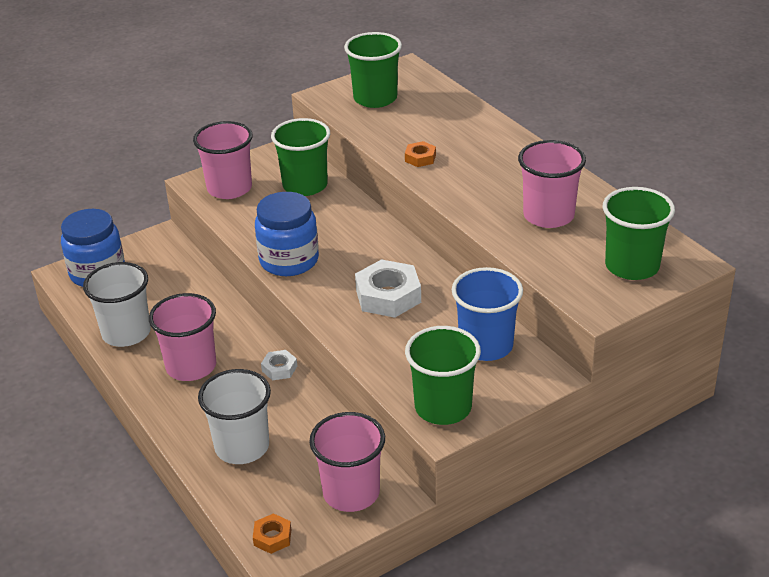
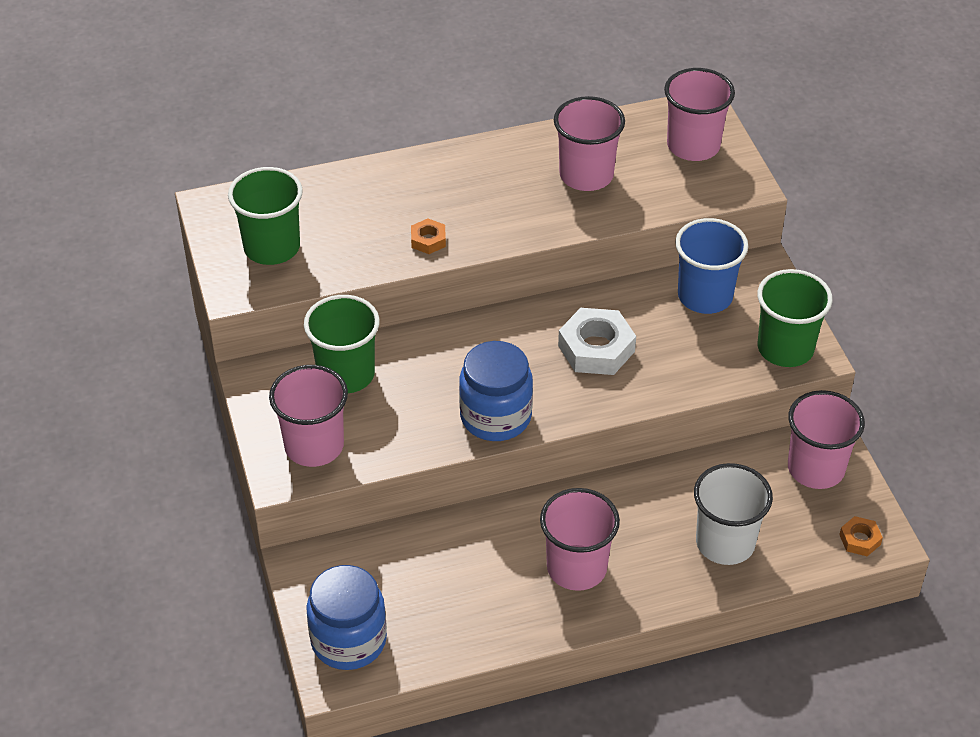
camera: 75 degrees left, 10 degrees up
white cup [83,262,151,347] -> none
white nut [261,350,297,380] -> none
green cup [603,187,675,280] -> pink cup [664,68,735,161]

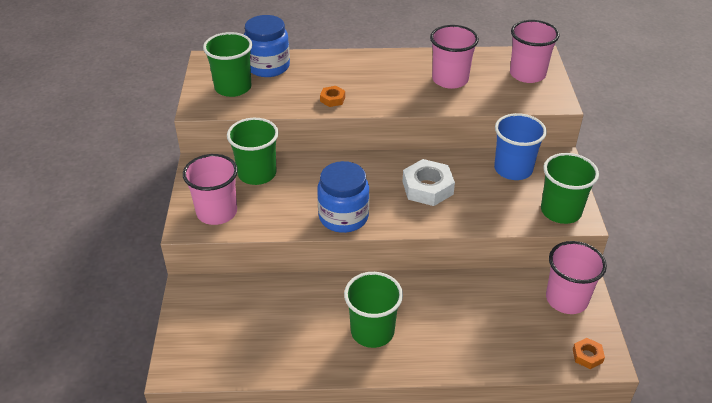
camera: 15 degrees right, 5 degrees down
blue jar [306,565,387,670] -> blue jar moved to [244,15,290,77]
pink cup [540,488,620,591] -> green cup [344,272,403,348]
white cup [694,463,773,565] -> none

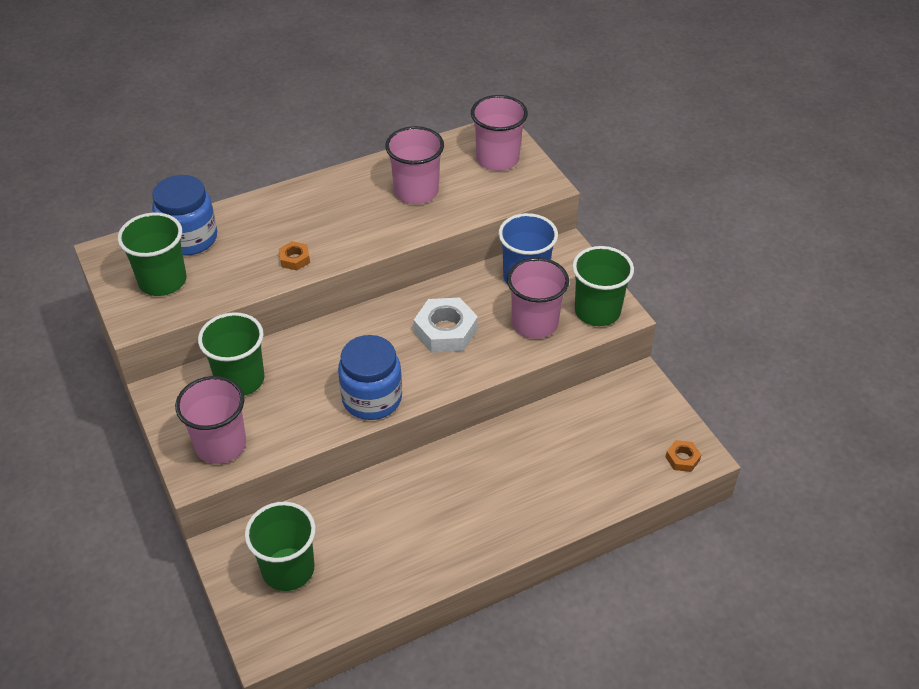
camera: 25 degrees left, 5 degrees up
green cup [344,272,403,348] -> green cup moved to [245,502,316,591]
pink cup [546,241,607,314] -> pink cup moved to [507,258,569,339]

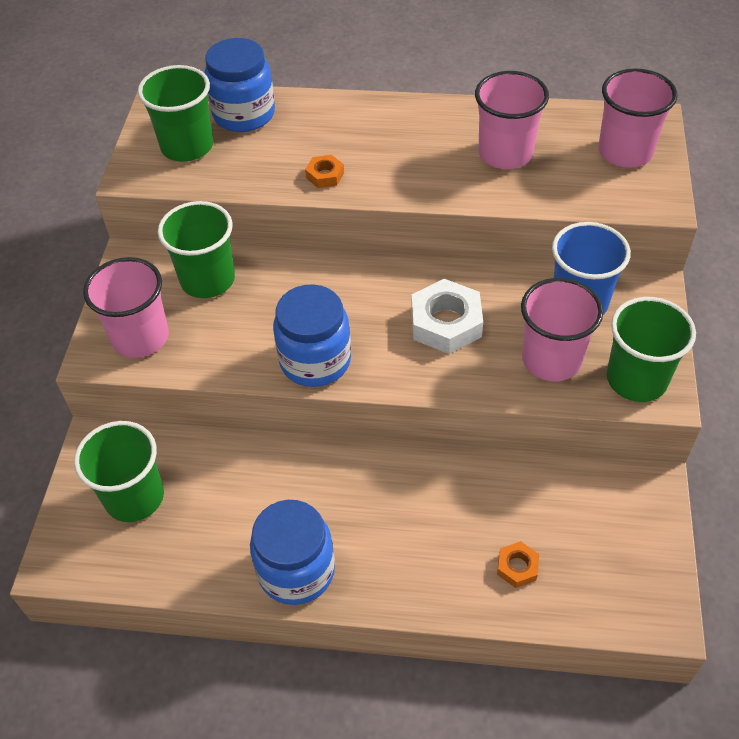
camera: 35 degrees right, 5 degrees up
orange nut [666,440,701,472] -> orange nut moved to [497,541,539,588]
none -> blue jar [250,500,335,605]

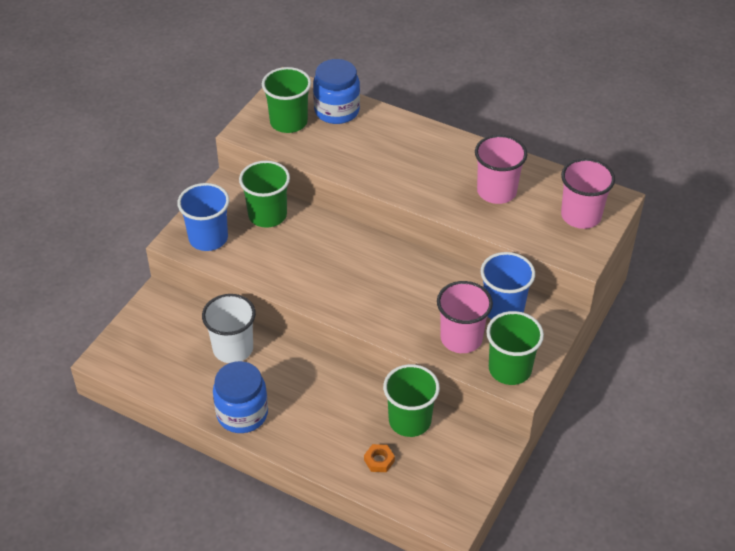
camera: 20 degrees right, 5 degrees down
green cup [74,421,164,522] -> green cup moved to [383,364,440,437]
pink cup [83,257,169,358] -> blue cup [177,183,229,251]
blue jar [273,284,351,387] -> none
orange nut [305,155,344,188] -> none
white nut [411,279,483,354] -> none
none -> white cup [202,294,256,363]

